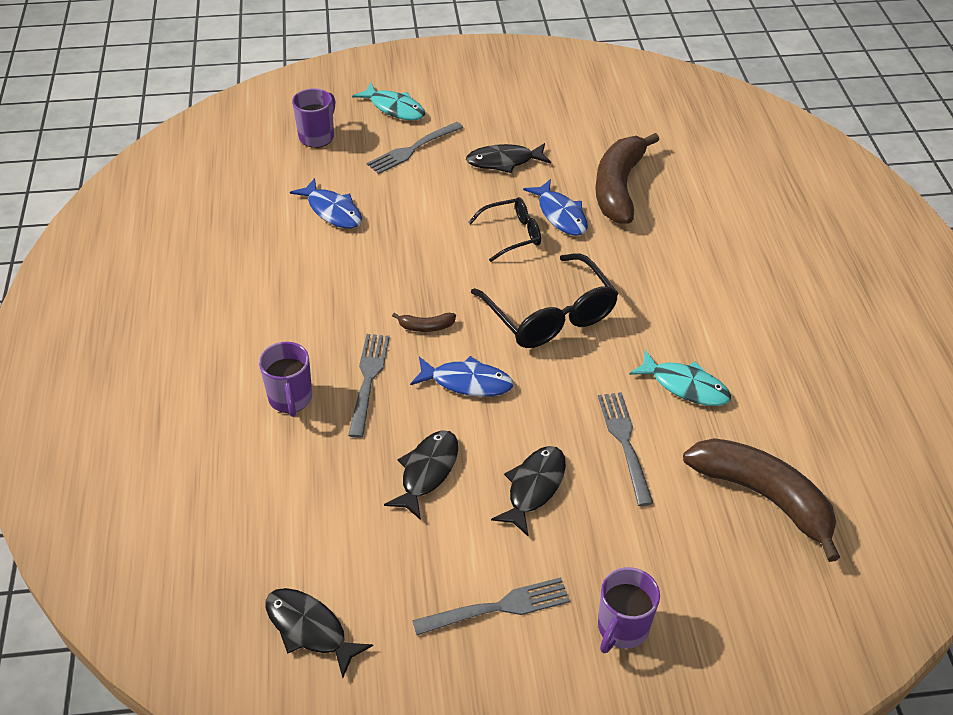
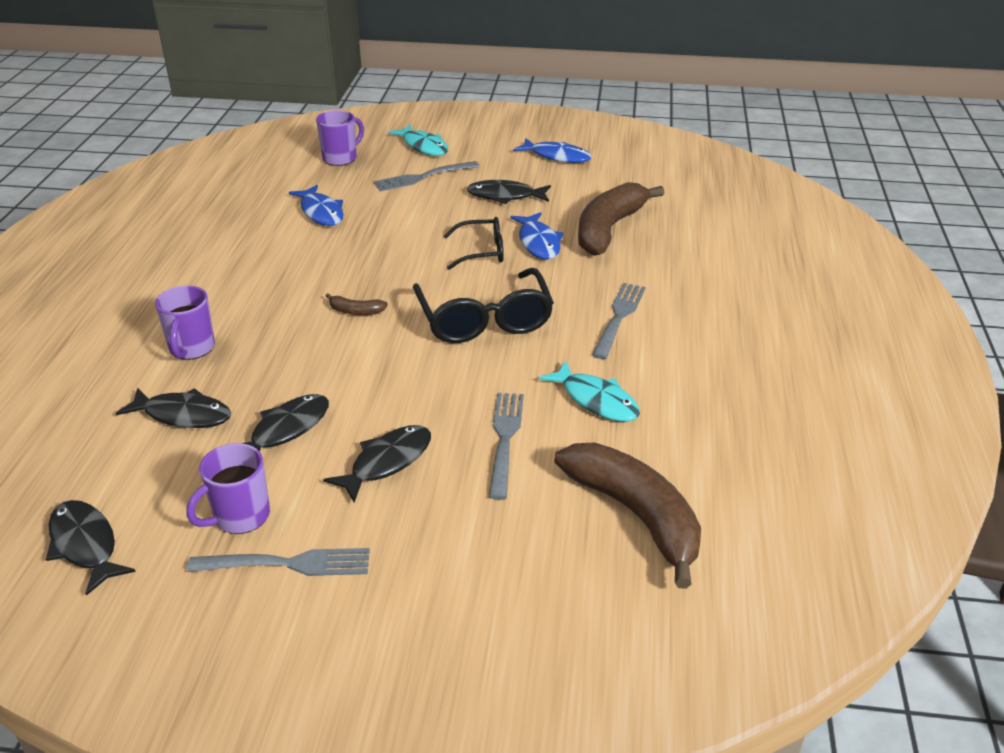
camera: 15 degrees right, 10 degrees down
grey fork [348,334,390,438] -> grey fork moved to [592,283,646,359]
blue fish [410,356,514,397] -> blue fish moved to [513,138,592,163]
purple mug [598,567,660,653] -> purple mug moved to [186,443,270,534]
none -> black fish [116,387,231,428]

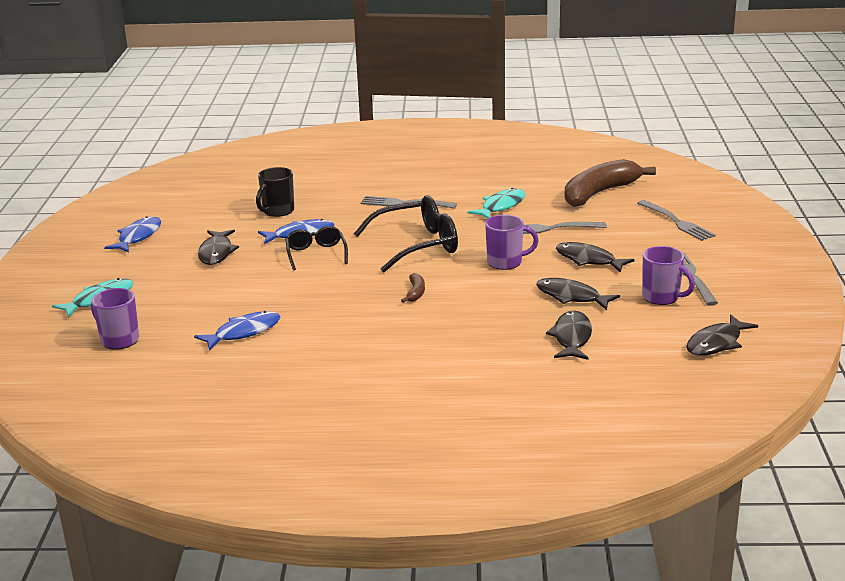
camera: 95 degrees left, 10 degrees down
purple mug [155,286,215,360] -> purple mug moved to [485,215,539,270]
grey fork [374,161,479,191] -> grey fork moved to [637,200,716,241]
brown banana [578,182,664,256] -> black mug [256,167,294,217]

